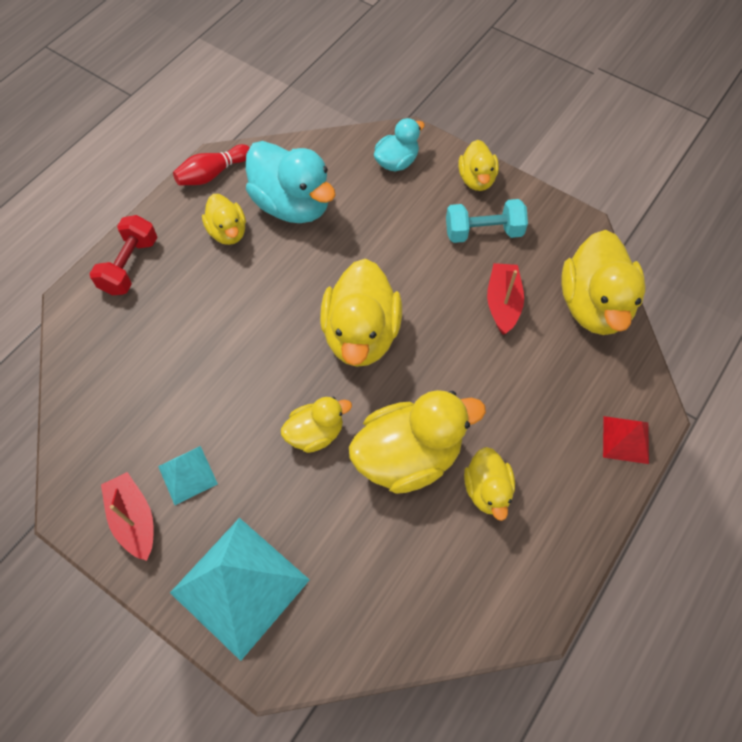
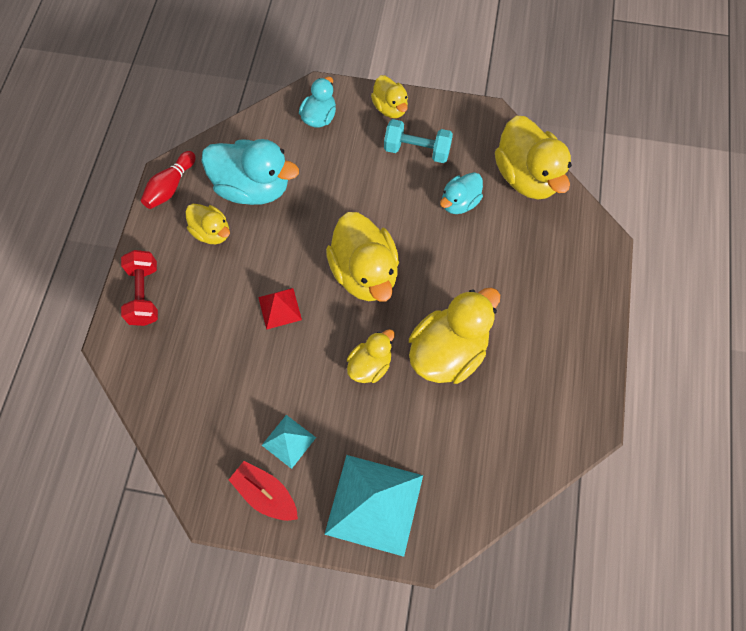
camera: 25 degrees left, 5 degrees up
turquoise dumbbell [446,199,528,243] -> turquoise dumbbell turned 45 degrees clockwise [384,119,453,163]
yellow duck [464,447,515,521] -> none
red boat [487,263,524,335] -> turquoise duck [440,172,483,214]
red pyramid [603,416,649,464] -> red pyramid moved to [258,288,302,330]

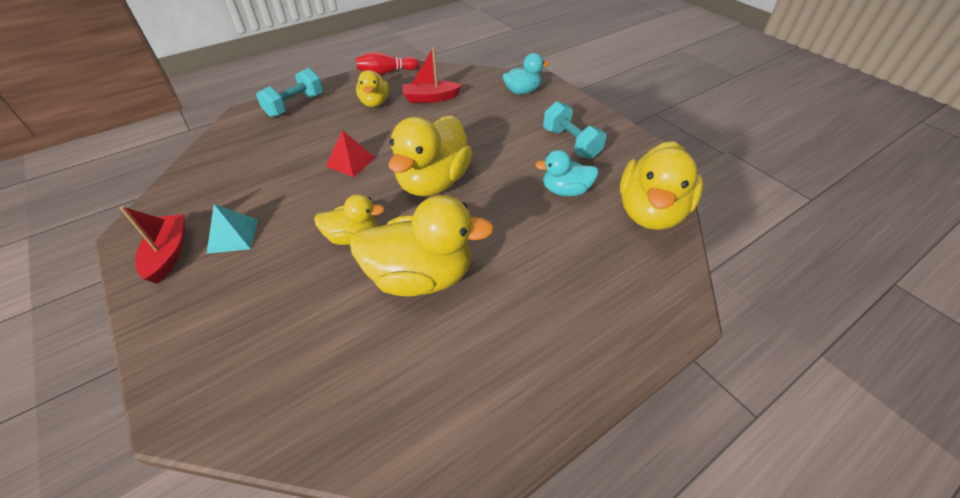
camera: 45 degrees right, 20 degrees down
red dumbbell [121,250,158,326] -> turquoise dumbbell [256,68,323,117]
turquoise duck [201,139,299,205] -> red boat [402,46,462,103]
turquoise pyramid [324,455,423,557] -> none
yellow duck [371,75,408,118] -> none

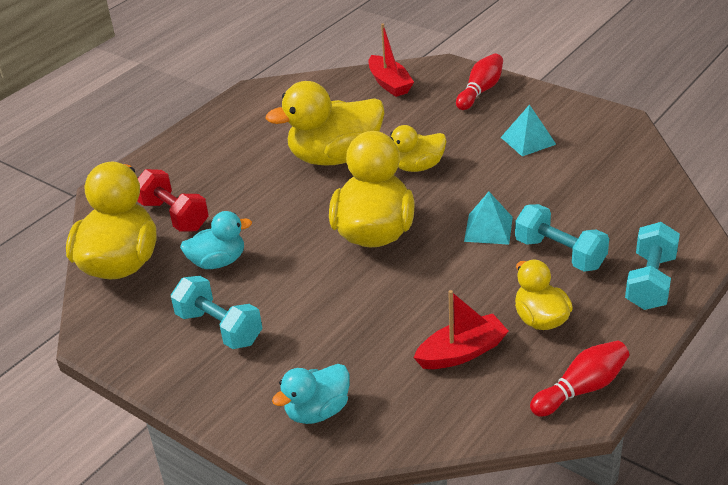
camera: 165 degrees right, 10 degrees down
red boat [120,206,185,283] -> red boat moved to [368,23,414,97]
red pyramid [326,130,376,177] -> turquoise pyramid [464,192,513,245]
none -> red dumbbell [137,169,209,232]
none -> red bowling pin [456,53,503,110]
none -> turquoise dumbbell [515,204,609,272]

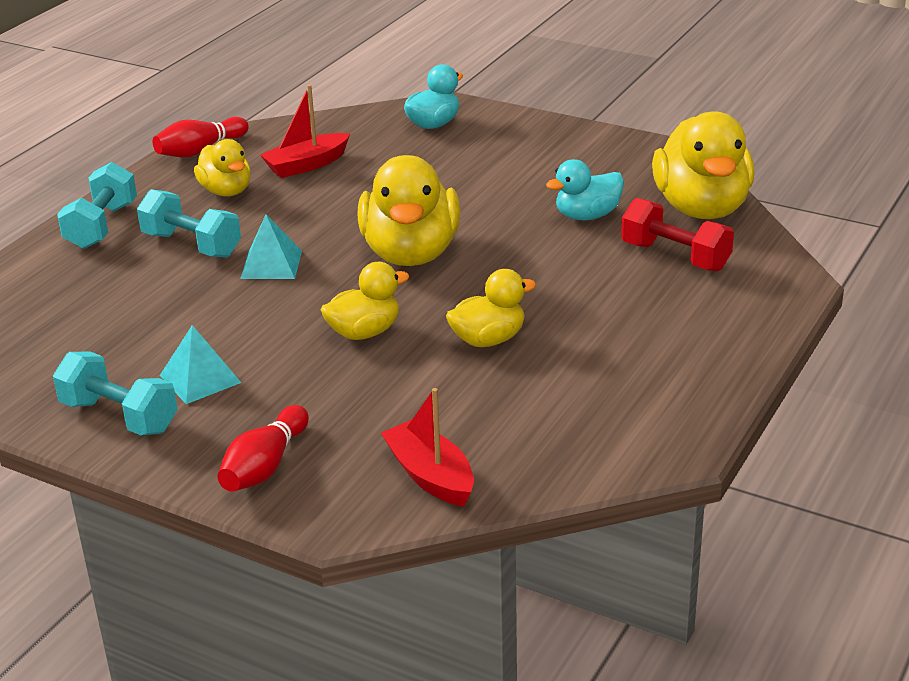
camera: 170 degrees right, 5 degrees down
turquoise dumbbell [171,276,263,349] -> turquoise dumbbell moved to [53,352,178,435]
yellow duck [265,81,384,165] -> yellow duck [446,269,536,347], size x0.56

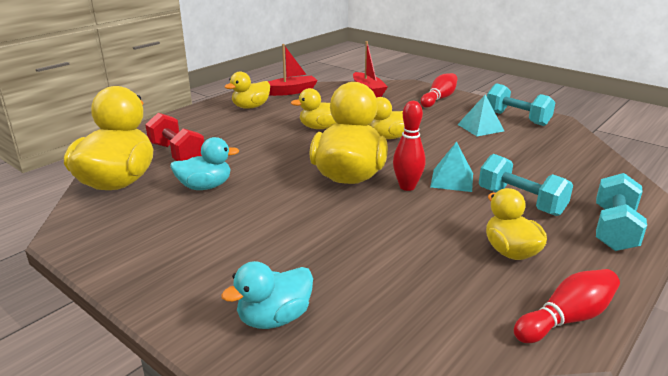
camera: 170 degrees left, 5 degrees down
red boat [260,85,350,178] -> red boat moved to [268,44,318,96]
none -> yellow duck [224,72,270,109]
none -> red bowling pin [393,101,425,191]

